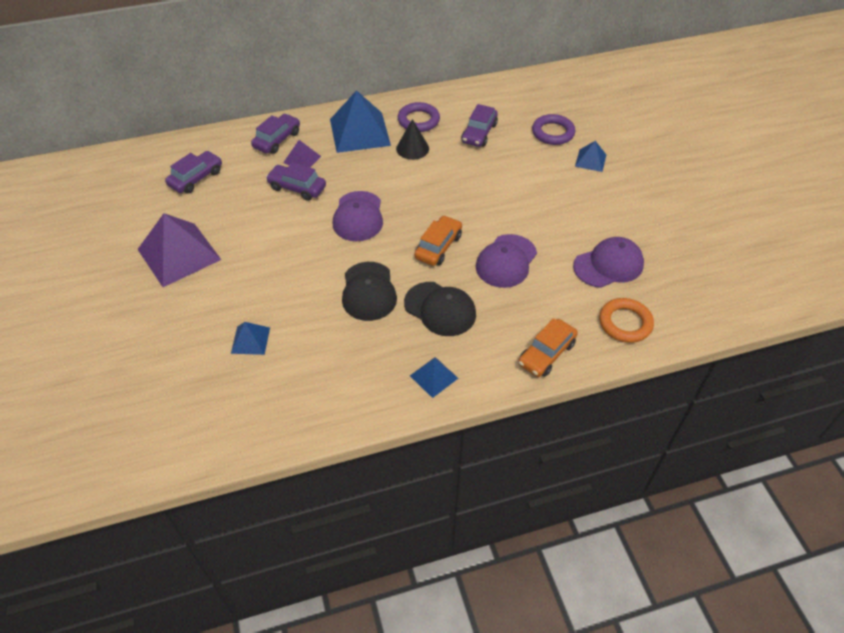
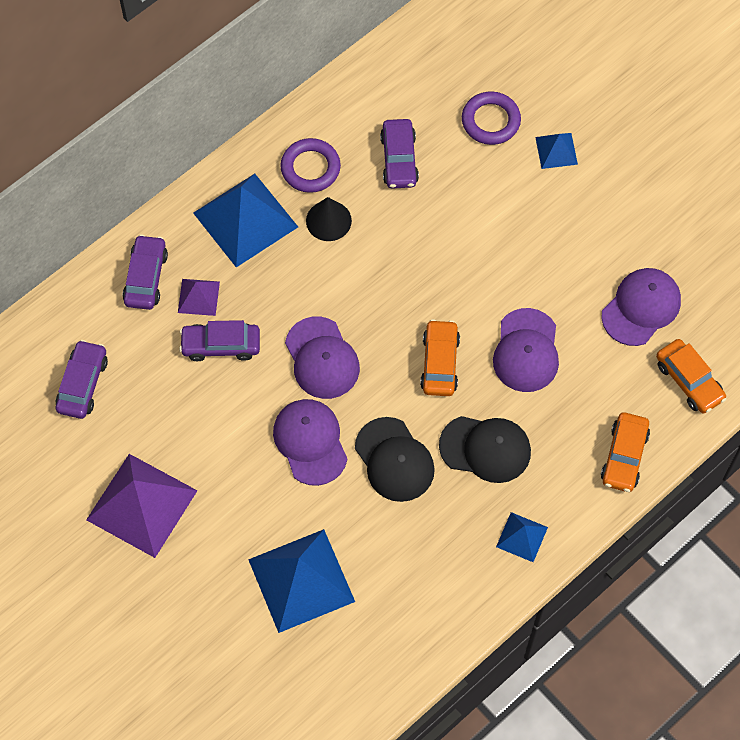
camera: 25 degrees left, 15 degrees up
blue pyramid [231,322,270,355] -> blue pyramid [248,529,355,633], size x2.03
orange ring [599,298,654,343] -> orange car [656,339,727,414]
none -> purple cap [273,399,347,486]

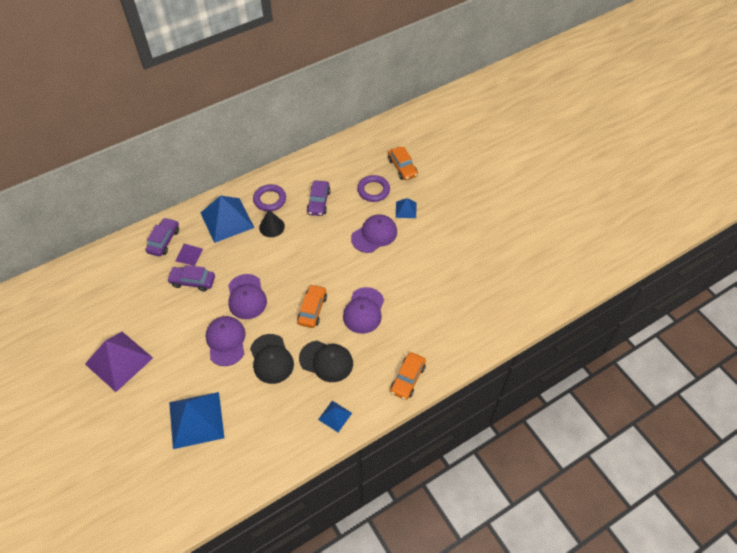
camera: 10 degrees right, 10 degrees down
purple car [56,340,108,419] -> none
purple cap [601,268,681,346] -> purple cap moved to [351,214,397,253]
orange car [656,339,727,414] -> orange car moved to [388,146,418,180]

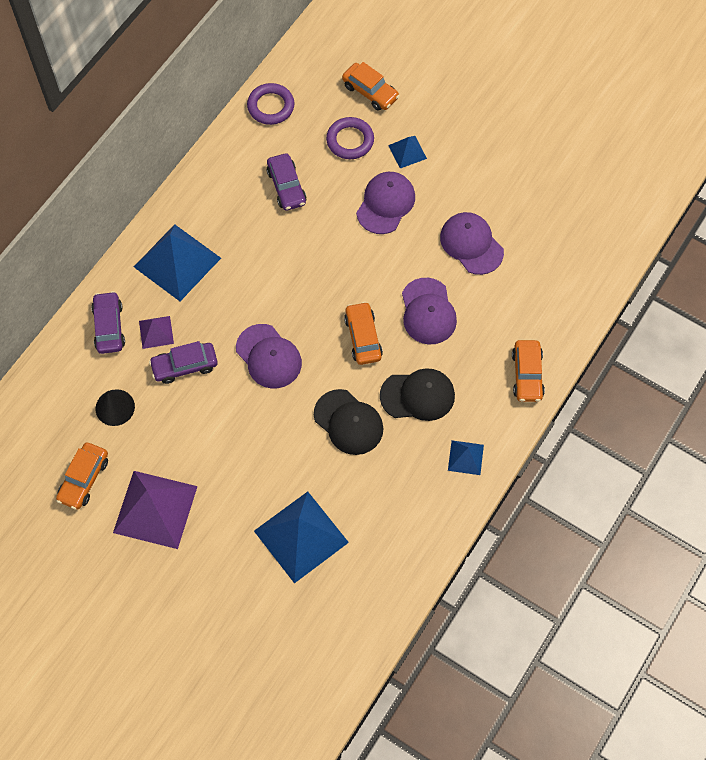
camera: 25 degrees left, 10 degrees up
purple cap [206,316,246,366] -> purple cap moved to [440,212,504,275]
purple ring [253,184,286,211] -> purple ring moved to [247,83,294,125]
black cone [259,210,285,237] -> black cone moved to [95,389,135,426]
none -> orange car [56,442,108,509]

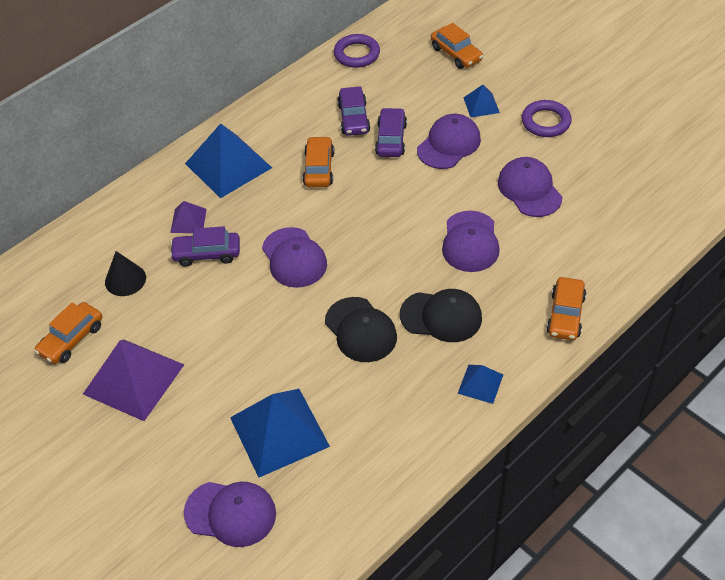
camera: 15 degrees right, 15 degrees down
purple car [91,291,125,354] -> purple car moved to [375,108,407,157]
purple ring [326,117,374,159] -> purple ring moved to [522,100,572,137]
orange car [344,302,383,365] -> orange car moved to [302,136,335,187]
none -> purple cap [184,482,276,547]

